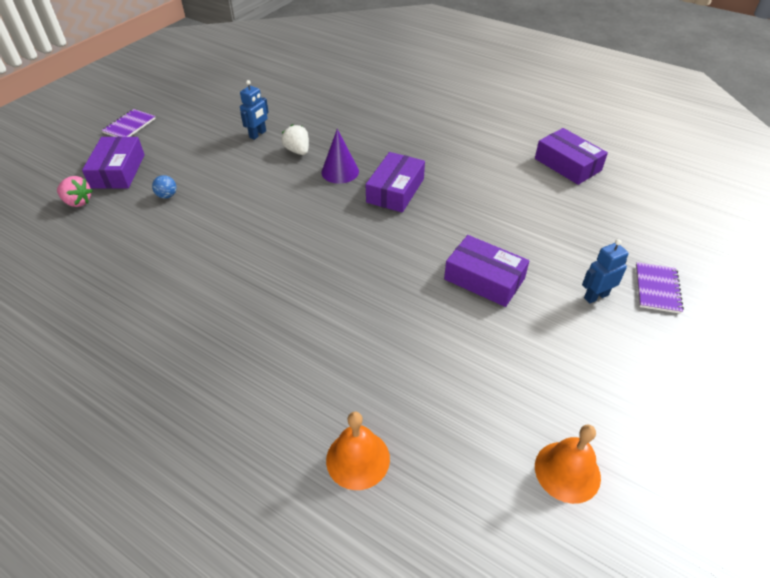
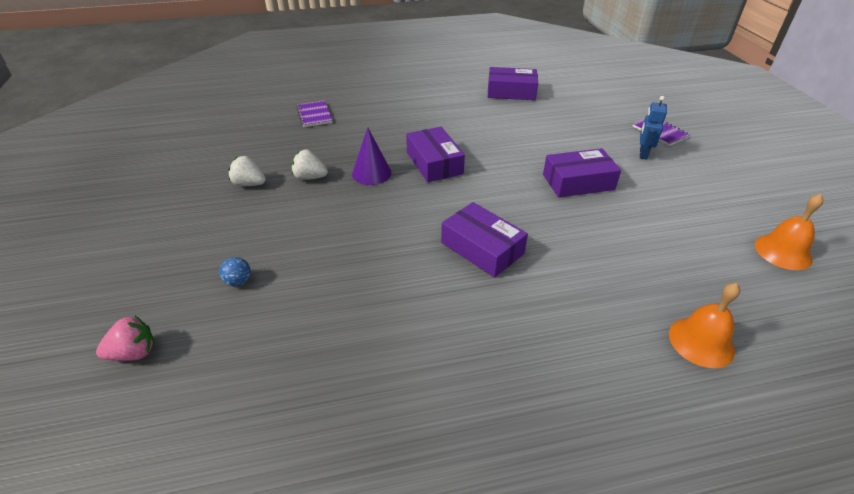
camera: 45 degrees left, 5 degrees down
purple box [82,136,145,189] -> purple box moved to [441,202,528,278]
purple notebook [101,109,156,137] -> purple notebook moved to [297,100,332,127]
blue robot [240,80,269,140] -> white strawberry [228,156,266,186]

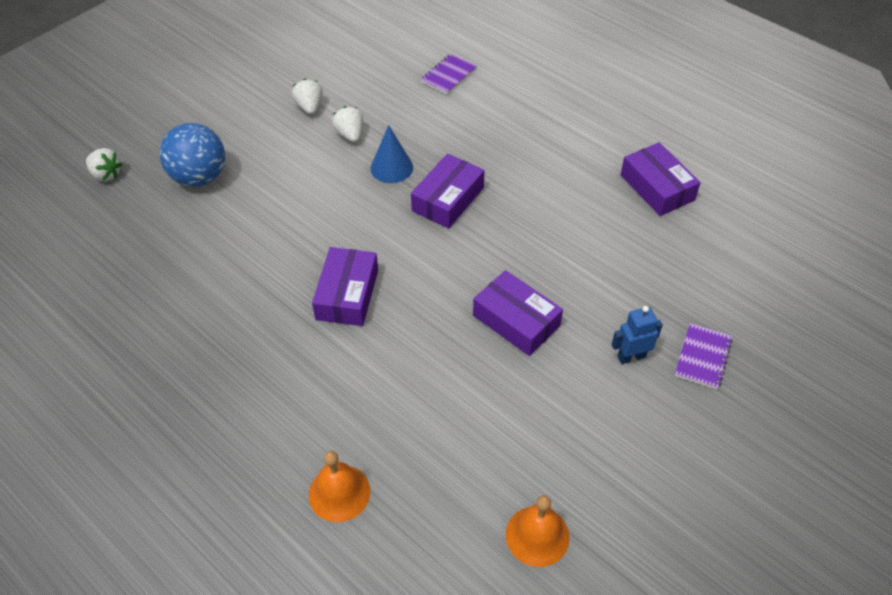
camera: 55 degrees right, 10 degrees up
pink strawberry [96,316,155,361] -> white strawberry [86,148,122,181]
blue ball [219,257,251,286] -> blue ball [160,123,225,187], size x2.48
purple cone [352,127,391,185] -> blue cone [371,125,413,183]

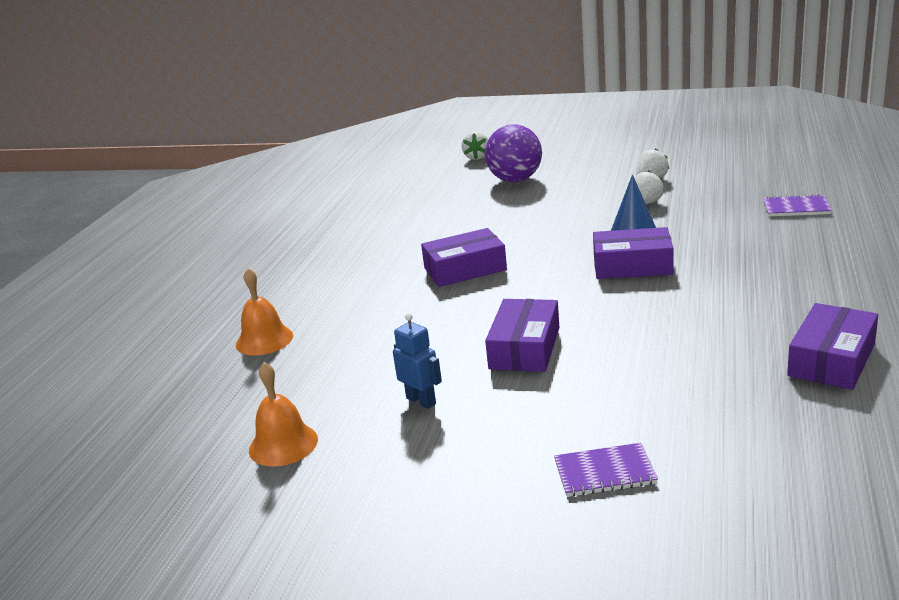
camera: 65 degrees right, 25 degrees down
blue ball [160,123,225,187] -> purple ball [485,124,542,182]
blue robot [612,306,663,364] -> blue robot moved to [393,313,442,409]

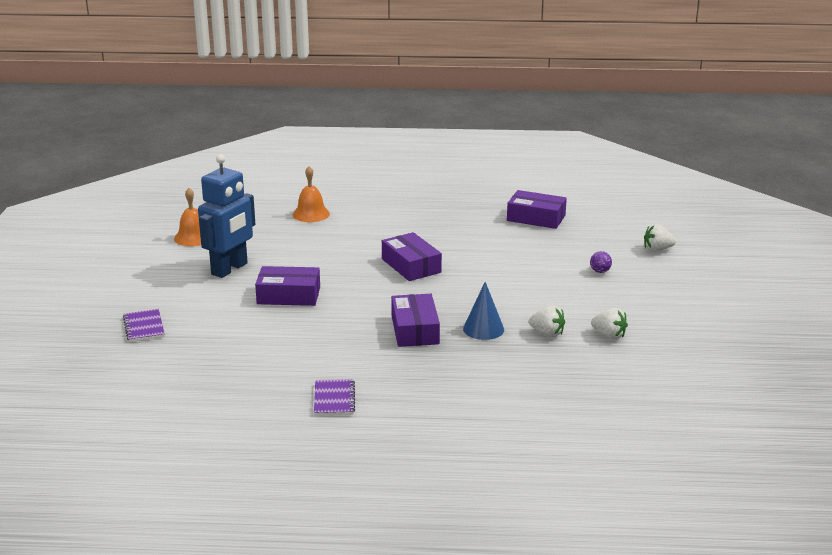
camera: 75 degrees right, 0 degrees up
blue robot [393,313,442,409] -> blue robot [198,154,255,278], size x1.98
purple ball [485,124,542,182] -> purple ball [590,251,612,273], size x0.40
purple notebook [763,194,832,216] -> purple notebook moved to [314,379,355,416]
purple box [787,303,878,390] -> purple box moved to [507,190,567,229]

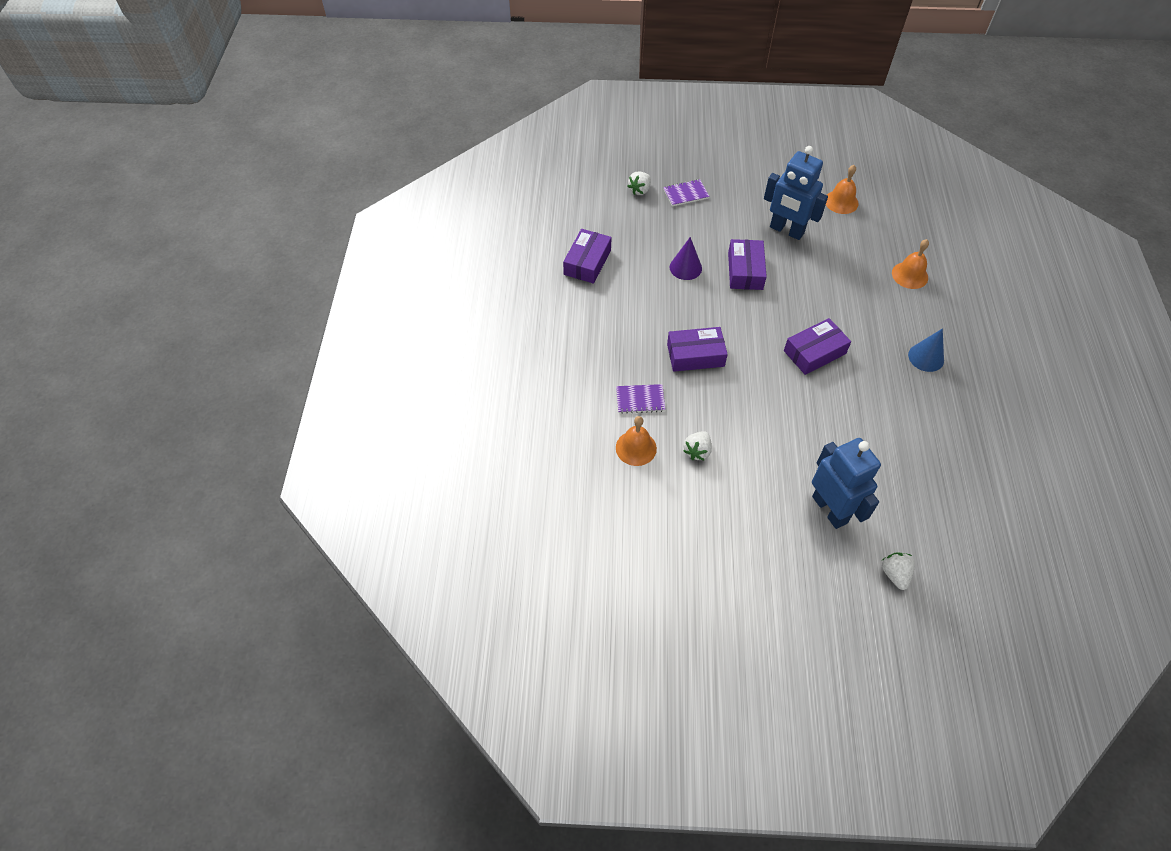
camera: 90 degrees right, 30 degrees up
purple notebook [314,379,355,416] -> purple notebook moved to [616,384,666,414]
blue cone [463,282,504,340] -> blue cone moved to [908,328,944,372]
purple box [507,190,567,229] -> purple box moved to [563,229,612,284]
purple ball [590,251,612,273] -> blue robot [812,438,881,529]
white strawberry [591,308,628,339] -> white strawberry moved to [628,172,651,195]
none -> orange bell [616,416,657,466]
none -> purple cone [670,237,702,280]

